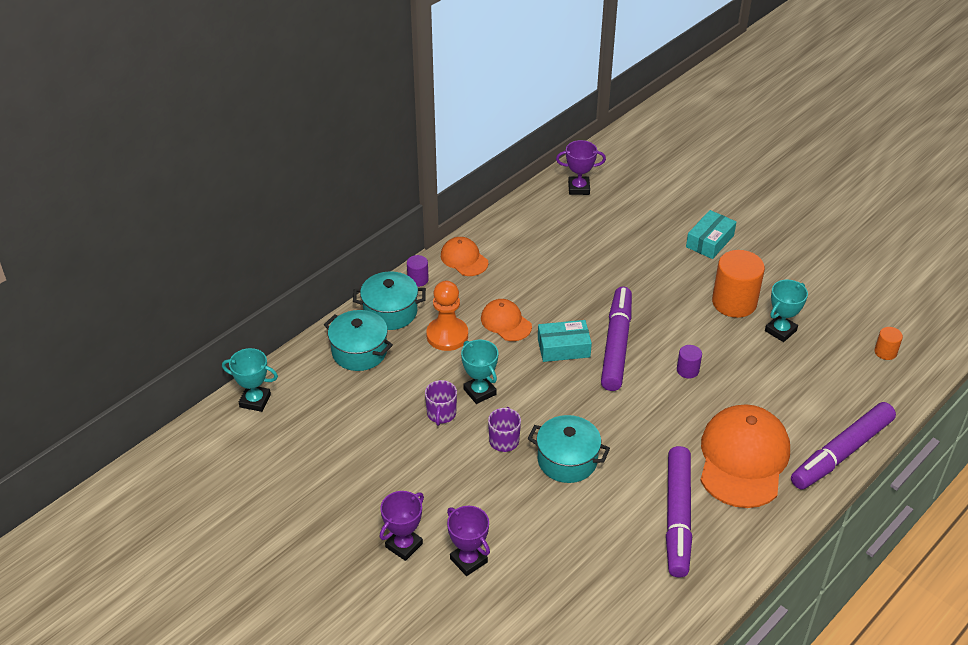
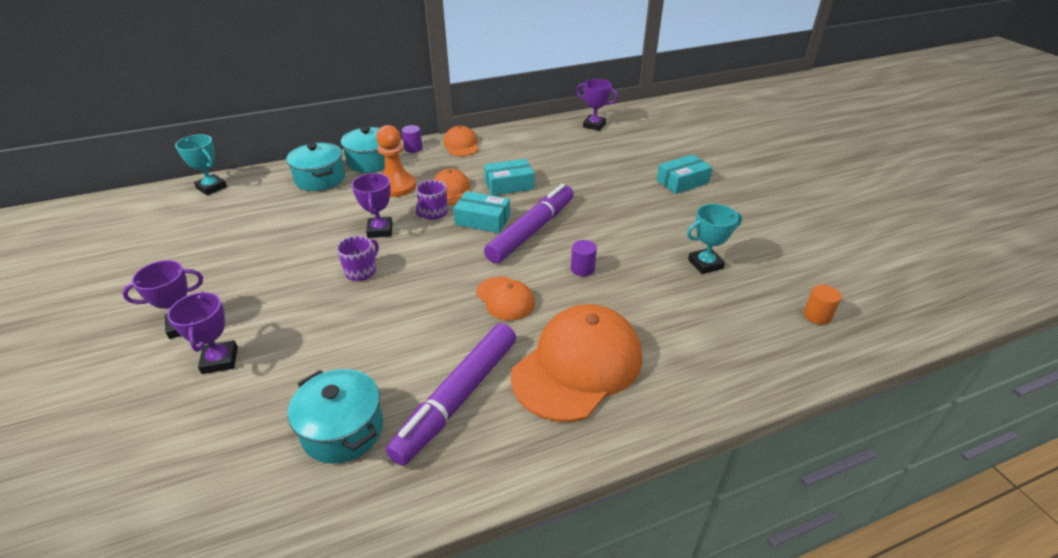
camera: 25 degrees right, 5 degrees down
purple mug [425,380,457,426] -> purple mug moved to [416,180,448,220]
turquoise trophy [461,340,498,404] -> purple trophy [352,173,393,238]
turquoise pot [528,415,610,483] -> turquoise pot moved to [288,369,383,464]
orange cylinder [712,250,765,318] -> none
purple marker [791,402,896,490] -> none
none -> orange cap [476,277,535,321]
none -> turquoise box [484,159,534,196]

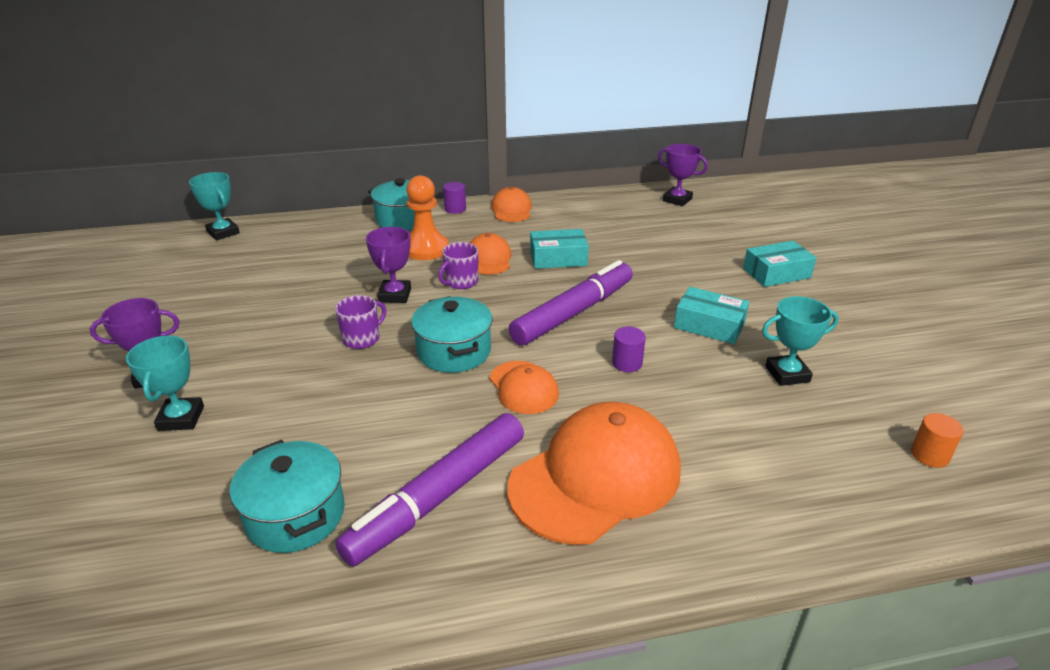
camera: 10 degrees right, 5 degrees down
purple trophy [167,291,238,374] -> turquoise trophy [126,335,204,431]
turquoise pot [286,143,345,191] -> turquoise pot moved to [411,296,492,373]
turquoise box [453,191,510,233] -> turquoise box moved to [674,287,749,344]

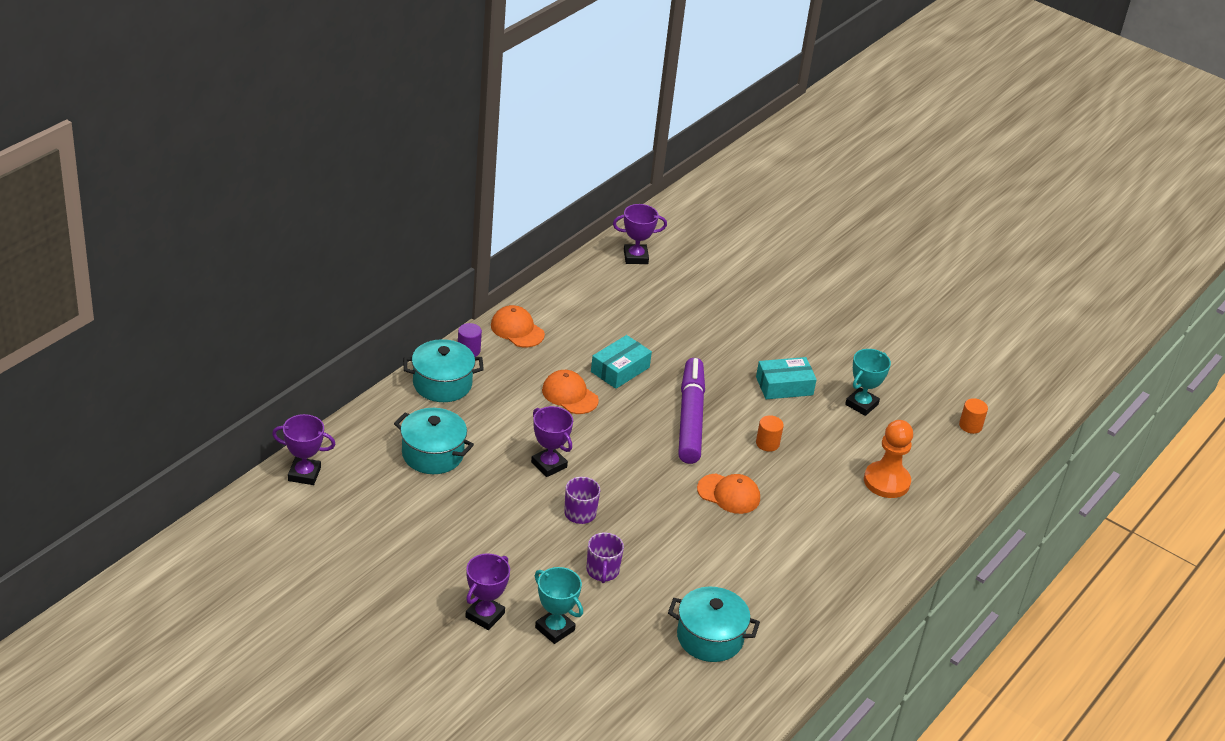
camera: 45 degrees left, 5 degrees up
turquoise trophy [189,172,240,240] -> purple trophy [272,414,335,485]
purple marker [335,413,524,566] -> none
orange pawn [406,175,449,260] -> orange pawn moved to [864,420,913,498]
turquoise pot [411,296,492,373] -> turquoise pot moved to [394,408,474,474]
purple mug [438,242,478,289] -> purple mug moved to [587,533,624,583]
orange cap [508,402,681,545] -> none
purple cylinder [612,327,646,372] -> orange cylinder [756,415,784,452]
turquoise box [743,241,817,287] -> none

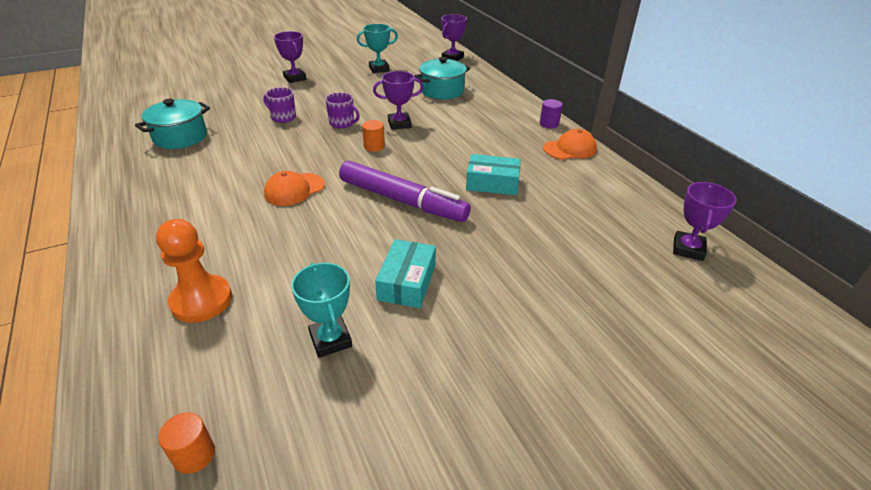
camera: 120 degrees right, 0 degrees up
turquoise pot [403,339,484,402] -> none
turquoise trophy [535,567,583,644] -> turquoise trophy moved to [357,24,398,73]
orange cap [542,370,599,414] -> none
turquoise box [591,335,652,389] -> turquoise box turned 60 degrees counterclockwise [466,154,521,195]
orange cylinder [756,415,784,452] -> orange cylinder moved to [362,120,385,152]

